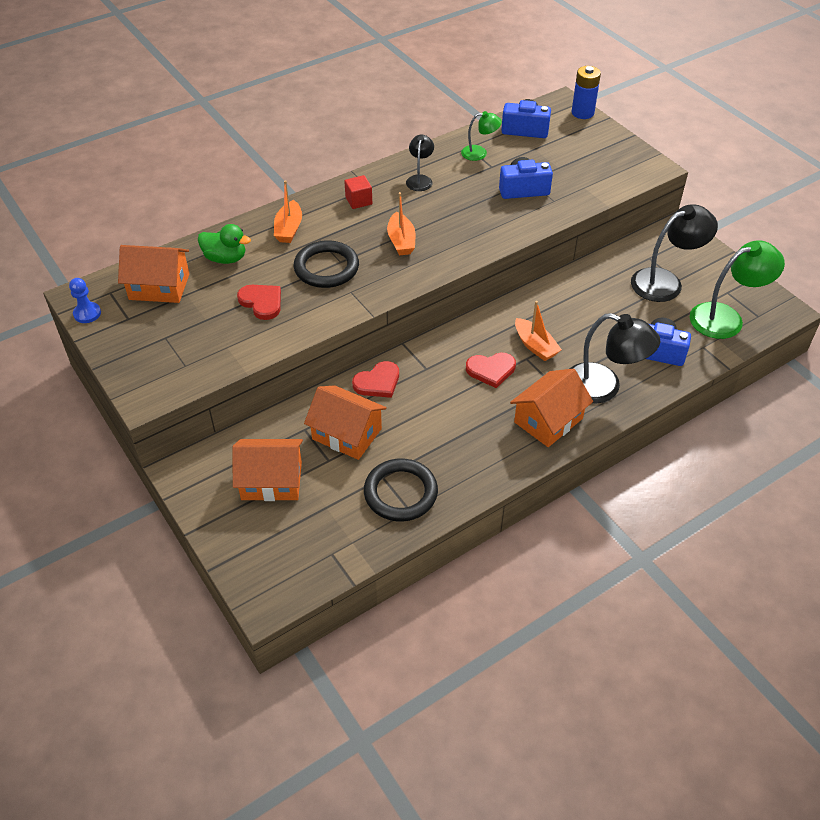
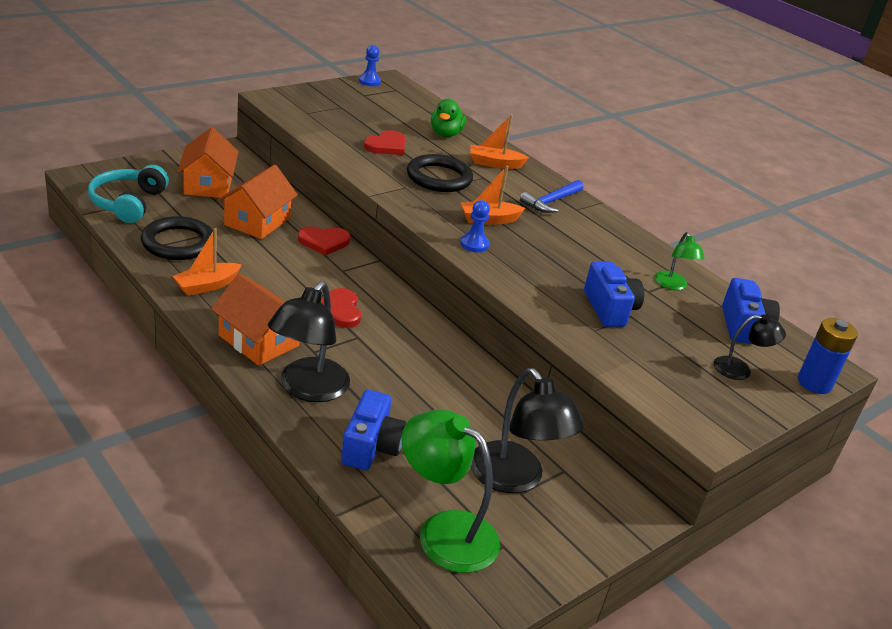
camera: 80 degrees right, 15 degrees down
orange house [118,245,189,303] -> none
red cube [344,175,372,209] -> blue hammer [520,180,583,213]
red heart [352,361,399,398] -> red heart turned 60 degrees counterclockwise [298,226,350,256]
black lamp [406,135,434,191] -> black lamp moved to [714,314,786,380]
orange boat [515,301,562,361] -> orange boat moved to [173,228,242,296]
green lamp [690,240,785,339] -> green lamp turned 150 degrees clockwise [401,410,500,573]
none -> turquoise headphones [88,165,169,223]
none -> blue pawn [460,200,490,252]

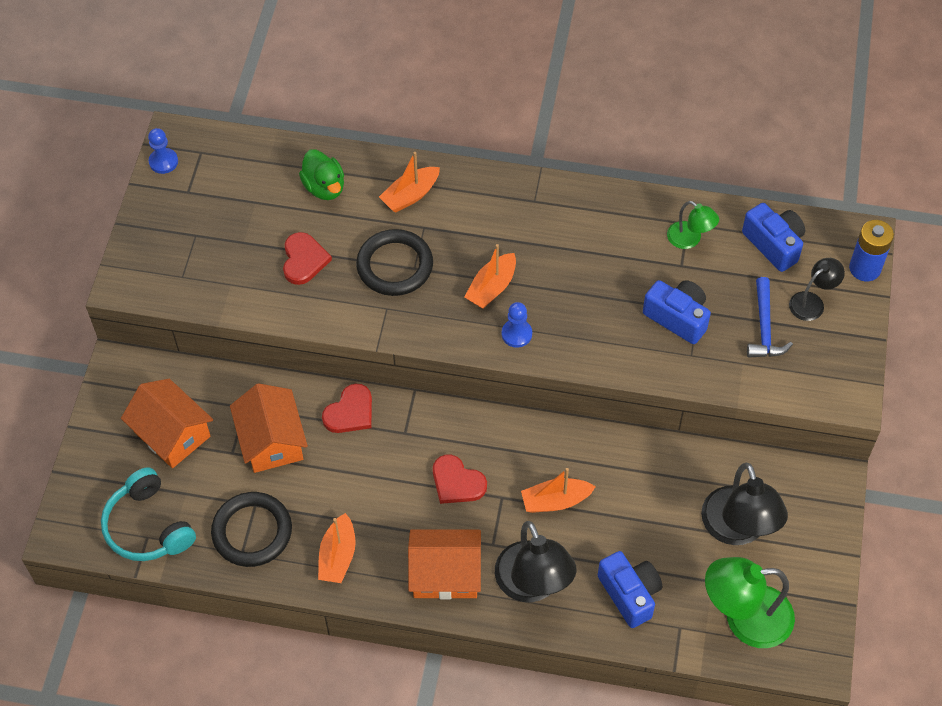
camera: 35 degrees left, 25 degrees up
black lamp [471,368,584,493] -> black lamp turned 60 degrees clockwise [701,463,788,545]
blue hammer [520,180,583,213] -> blue hammer moved to [747,277,793,358]
none -> orange boat [521,468,596,513]

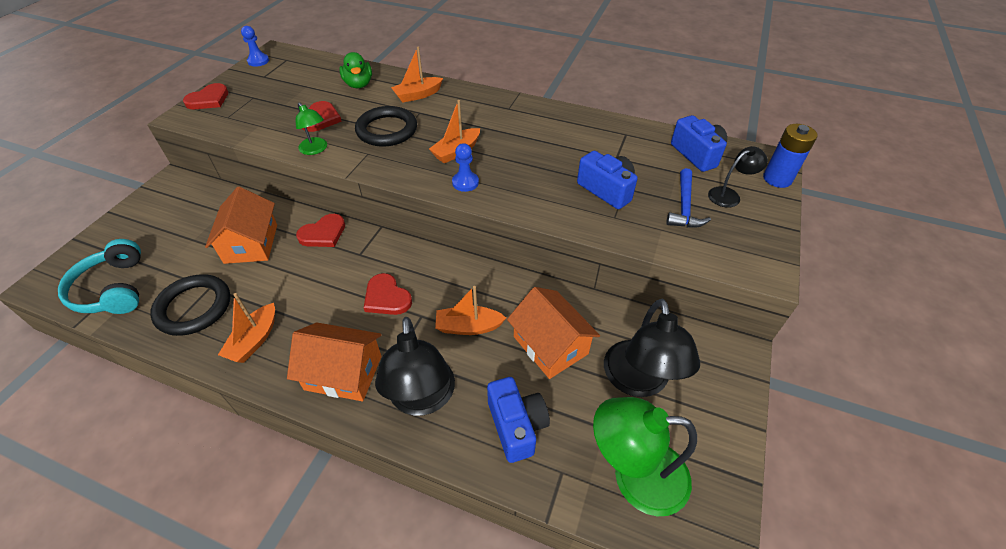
camera: 10 degrees right, 10 degrees down
orange house [121,379,213,468] -> orange house moved to [507,287,600,379]
green lamp [667,201,719,249] -> green lamp moved to [296,103,327,155]
none -> red heart [183,83,228,109]

